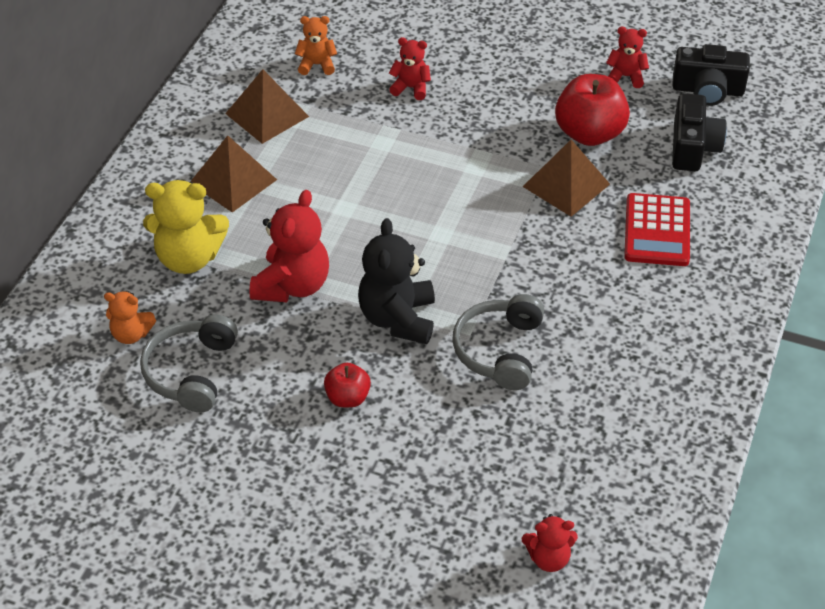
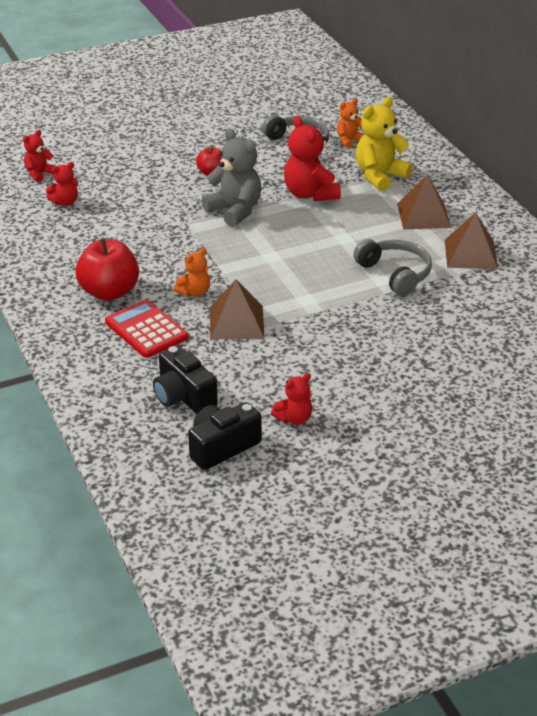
camera: 135 degrees right, 10 degrees down
orange teddy bear [295,16,337,75] -> orange teddy bear moved to [174,248,210,297]
black teddy bear [358,218,435,344] -> grey teddy bear [202,129,261,227]
red teddy bear [389,37,431,100] -> red teddy bear moved to [46,162,78,206]
grey headphones [452,294,544,390] -> grey headphones moved to [353,239,432,296]
red apple [555,74,630,146] -> red apple moved to [75,238,139,301]

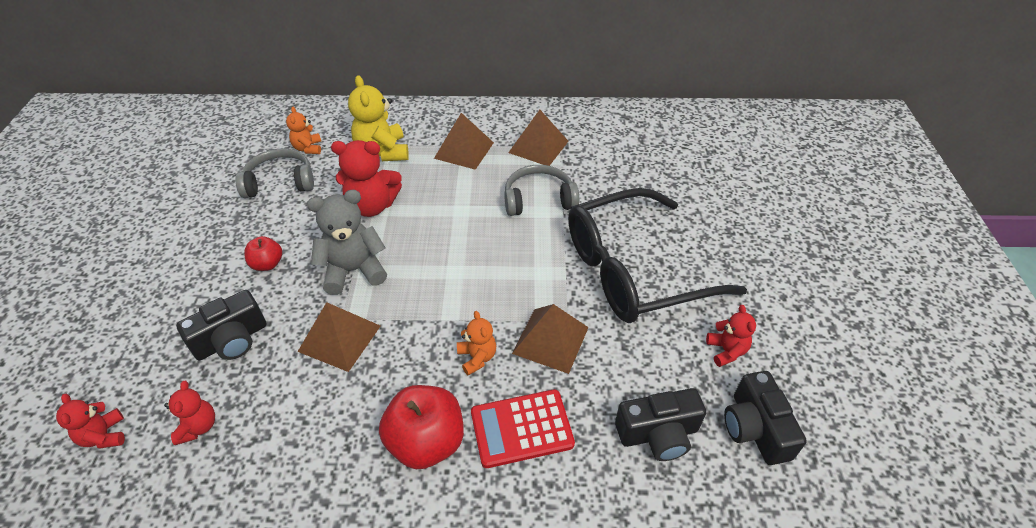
camera: 65 degrees left, 10 degrees up
none -> black camera [176,290,266,360]
none -> brown pyramid [298,302,380,372]
none -> black glasses [568,188,747,323]

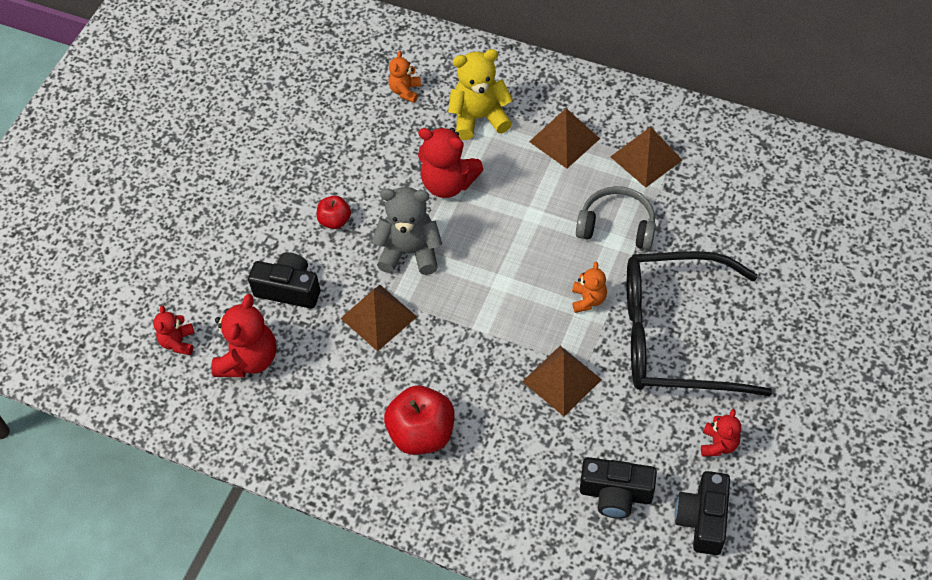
camera: 25 degrees right, 10 degrees up
red teddy bear [164,381,215,445] -> red teddy bear [211,294,276,377], size x1.79
black camera [176,290,266,360] -> black camera turned 150 degrees counterclockwise [248,252,320,309]
grey headphones [236,149,314,198] -> none
yellow teddy bear [348,75,409,161] -> yellow teddy bear turned 75 degrees clockwise [448,49,513,140]
orange teddy bear [457,311,496,376] -> orange teddy bear moved to [572,262,607,313]
red calculator [471,389,575,468] -> none

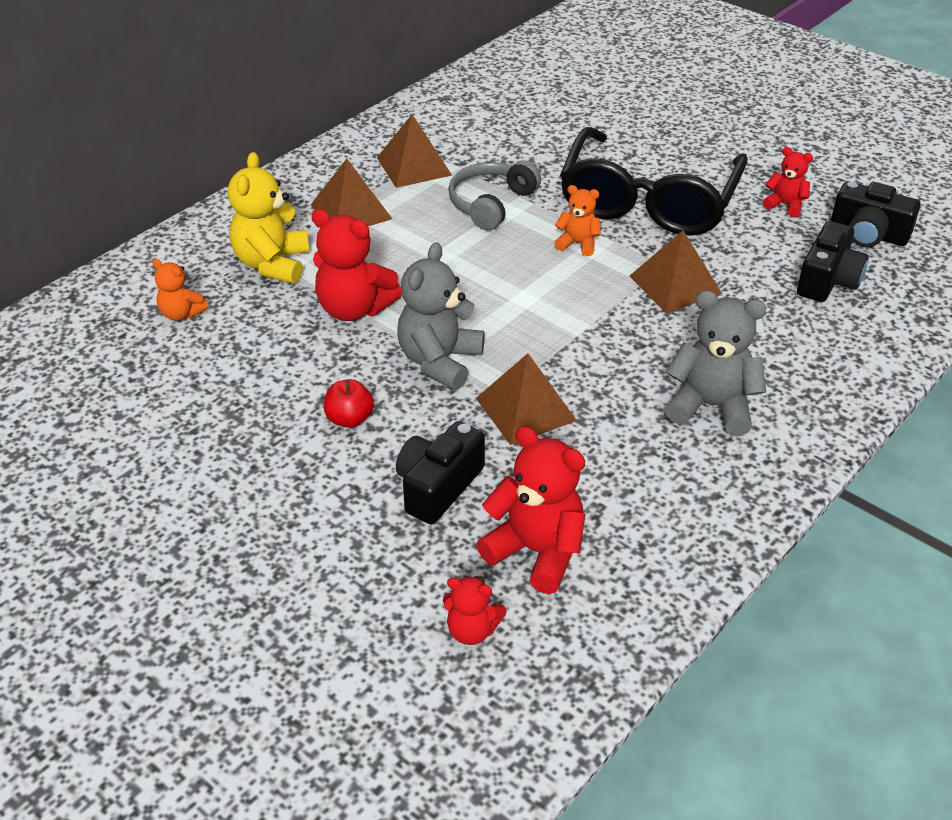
camera: 75 degrees left, 15 degrees down
red apple [384,386,455,455] -> grey teddy bear [665,290,767,436]
red teddy bear [418,127,484,198] -> red teddy bear turned 75 degrees clockwise [311,209,402,321]

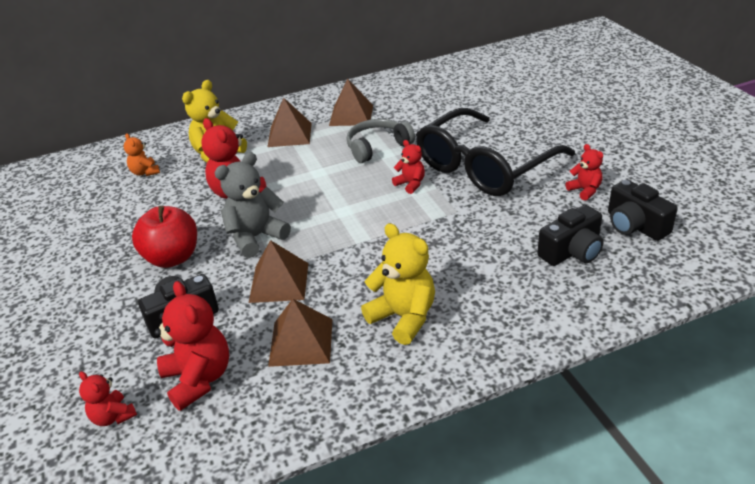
camera: 30 degrees right, 5 degrees down
red apple [324,379,374,428] -> red apple [132,206,197,268], size x1.83
orange teddy bear [554,185,601,256] -> red teddy bear [392,140,425,194]
brown pyramid [629,230,722,313] -> brown pyramid moved to [268,299,332,367]
grey teddy bear [665,290,767,436] -> yellow teddy bear [361,223,435,345]

